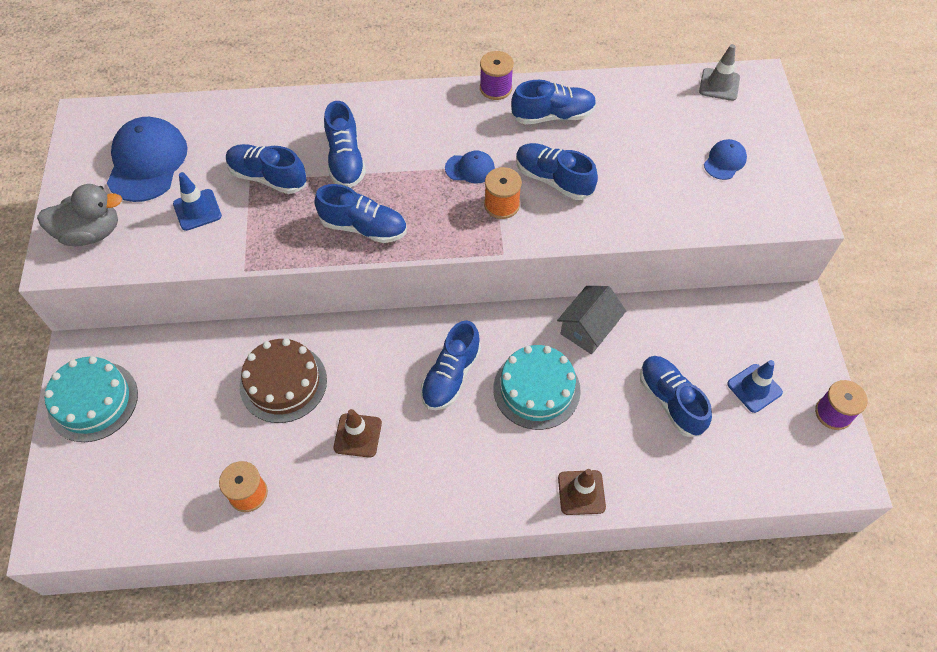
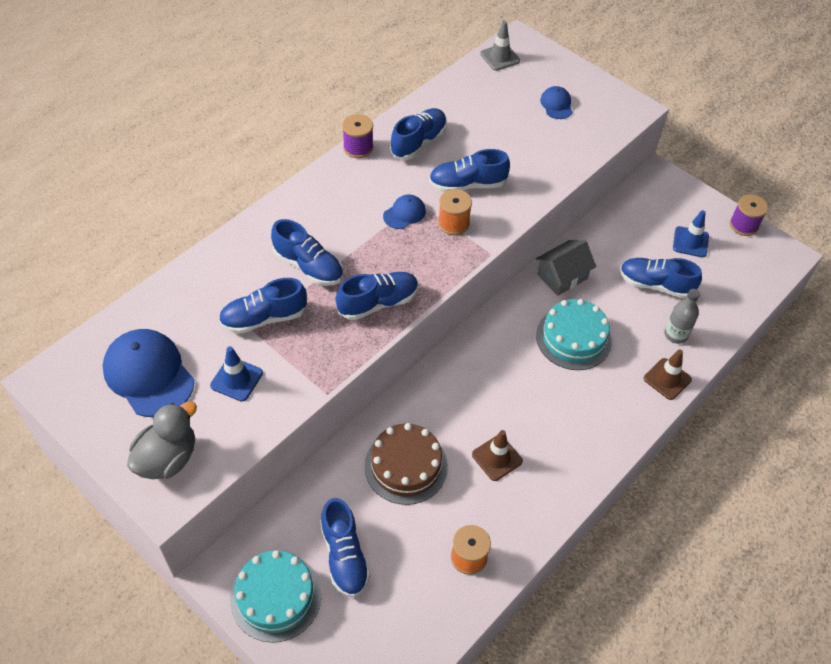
camera: 45 degrees left, 5 degrees down
blue shoe [421,321,481,410] -> blue shoe moved to [320,498,370,597]
grey house [557,286,626,354] -> grey house turned 60 degrees clockwise [536,240,596,296]
none -> grey bottle [664,289,700,344]

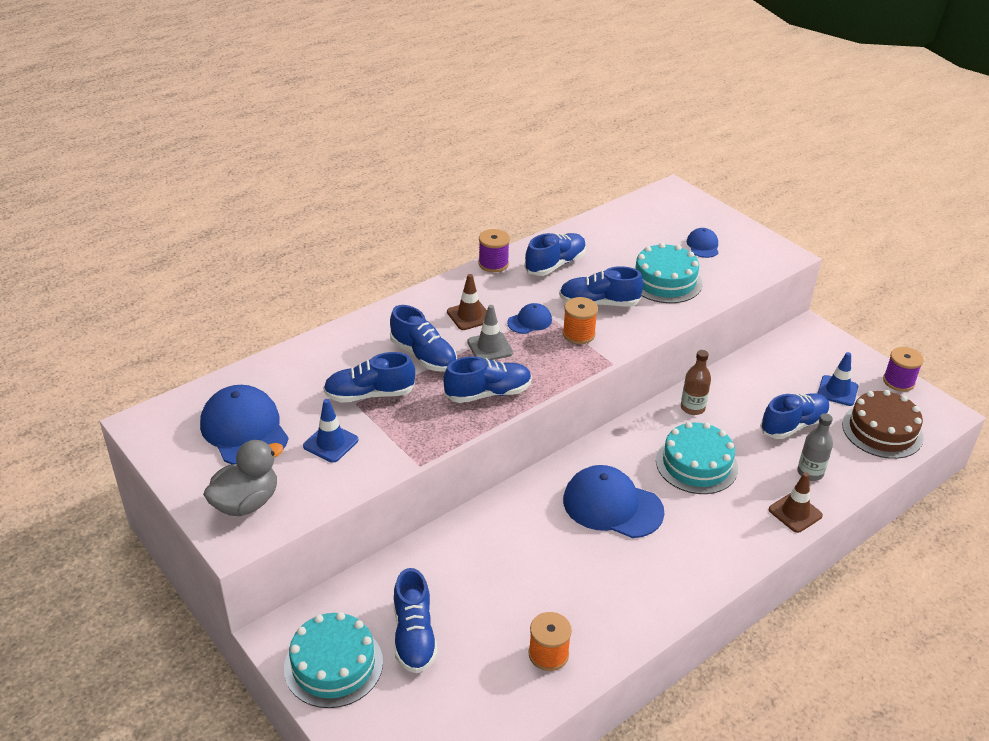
camera: 10 degrees right, 15 degrees down
brown cake [364,423,448,505] -> brown cake moved to [842,390,924,459]
brown traffic cone [472,430,523,481] -> brown traffic cone moved to [447,274,487,330]
grey traffic cone [480,21,520,71] -> grey traffic cone moved to [467,305,513,360]
grey house [536,240,596,296] -> brown bottle [681,350,711,415]
blue shoe [620,258,702,299] -> blue shoe turned 120 degrees clockwise [760,393,830,439]
none -> blue cap [563,465,664,538]
none -> turquoise cake [633,243,703,303]

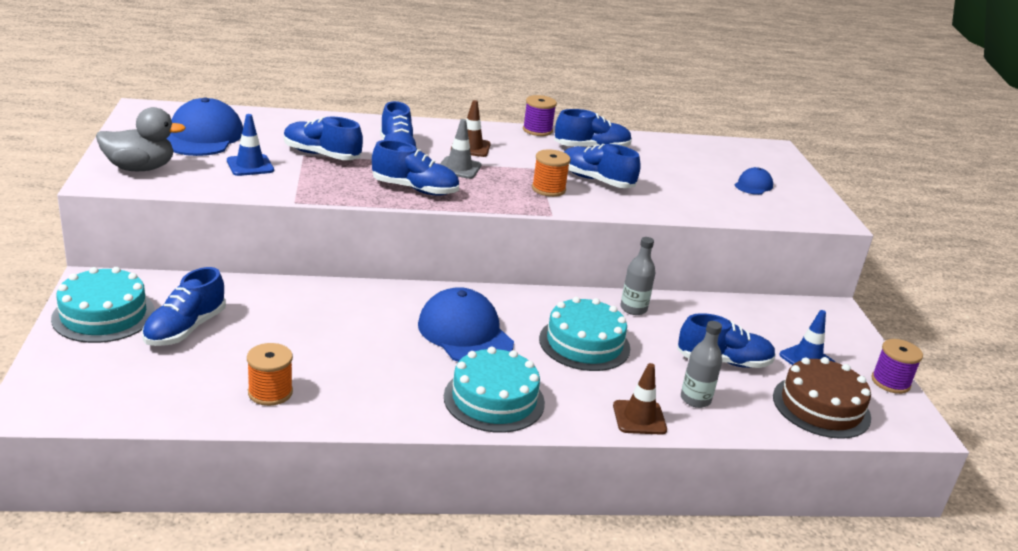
camera: 30 degrees right, 10 degrees down
blue cap [507,303,552,334] -> none
turquoise cake [633,243,703,303] -> turquoise cake moved to [444,347,545,433]
brown bottle [681,350,711,415] -> grey bottle [620,237,655,315]

